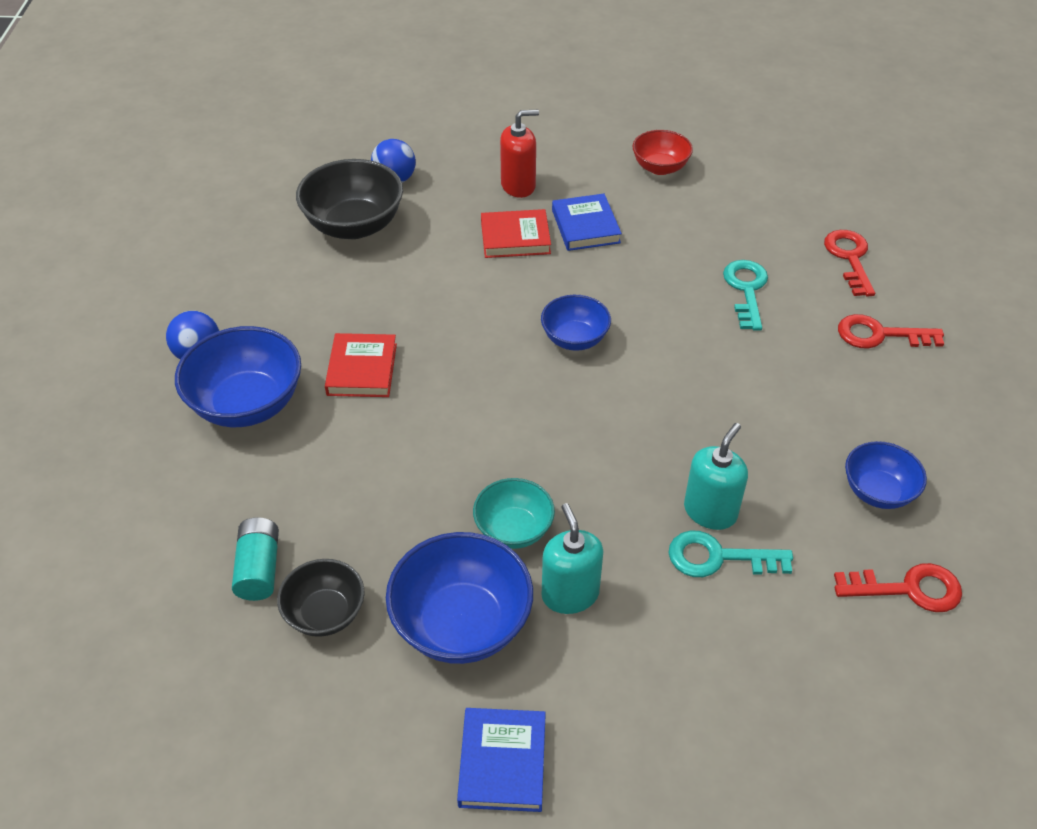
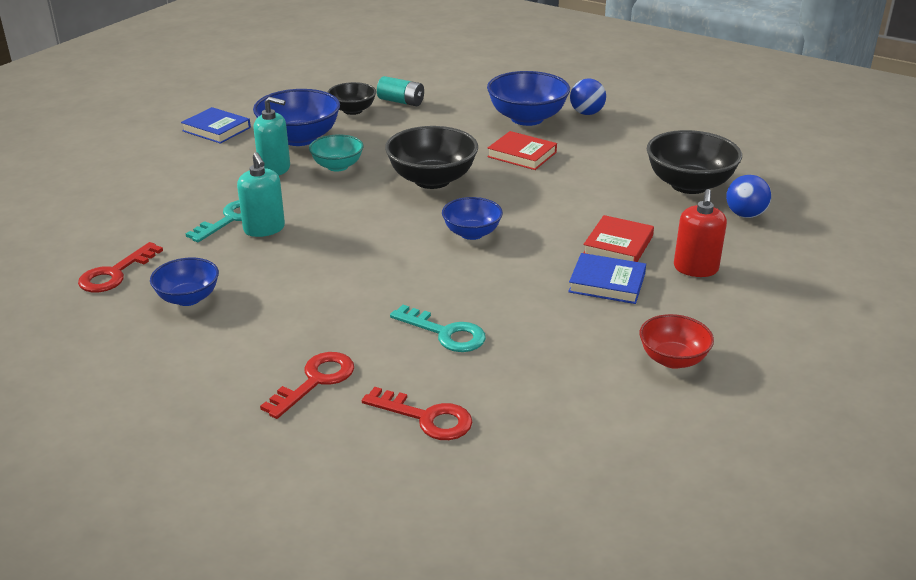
camera: 120 degrees right, 15 degrees down
none -> black bowl [385,126,478,189]

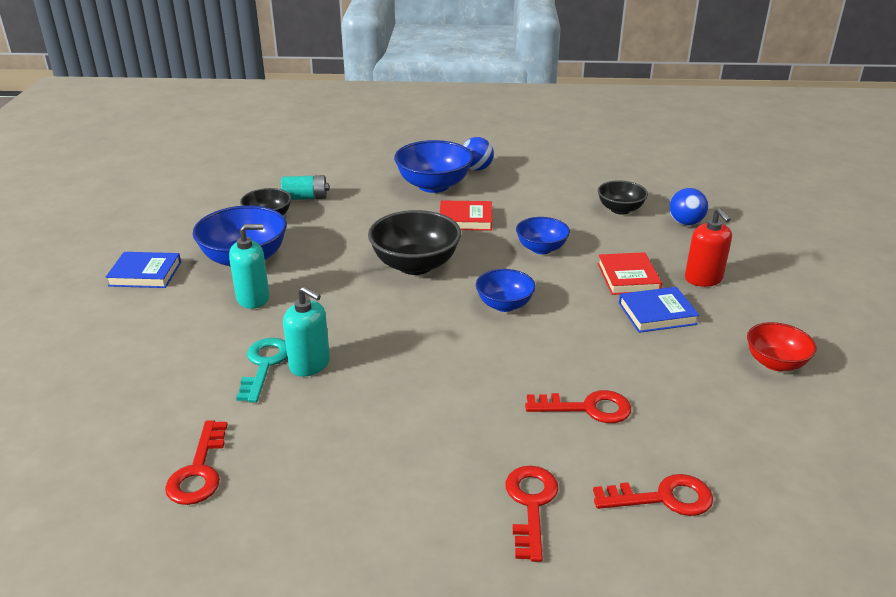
camera: 30 degrees left, 0 degrees up
blue bowl [150,257,219,306] -> blue bowl moved to [516,217,570,254]
turquoise bowl [309,134,364,172] -> none
turquoise key [390,305,486,352] -> red key [525,390,631,423]
black bowl [647,130,742,194] -> black bowl [598,180,648,215], size x0.60

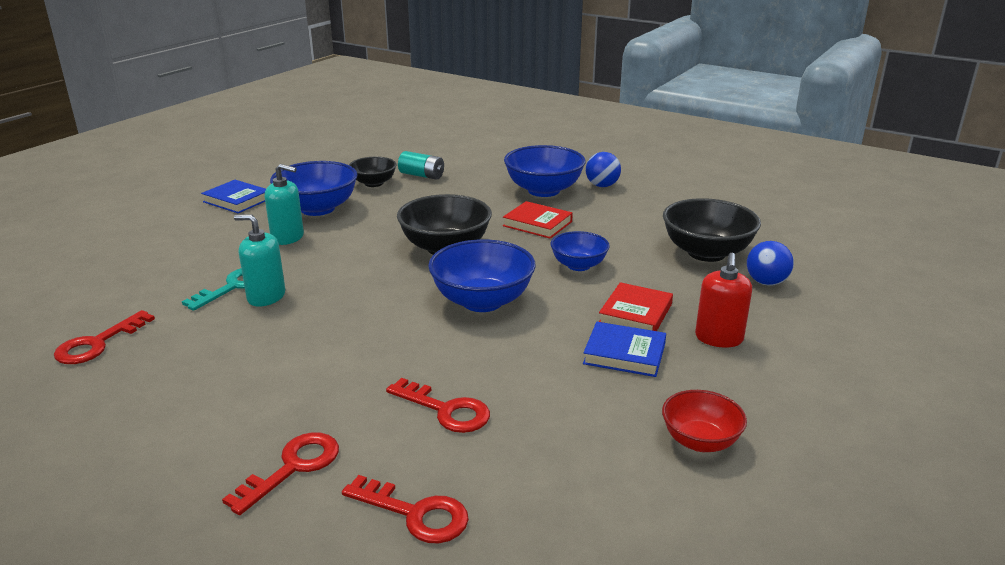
camera: 30 degrees right, 5 degrees down
turquoise soap dispenser [283,286,330,377] -> turquoise soap dispenser turned 135 degrees clockwise [234,214,285,307]
blue bowl [476,269,536,312] -> blue bowl [428,239,536,312], size x1.66
black bowl [598,180,648,215] -> black bowl [663,198,761,262], size x1.66

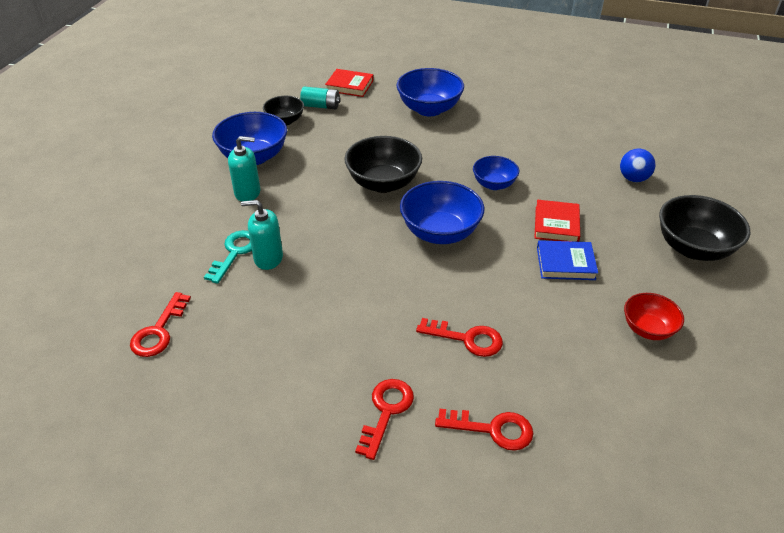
camera: 15 degrees left, 15 degrees up
blue book [201,180,266,213] -> none
red book [503,201,573,239] -> red book moved to [325,69,373,97]
blue ball [586,152,621,187] -> none
black bowl [663,198,761,262] -> black bowl moved to [659,195,750,261]
red soap dispenser [695,253,752,348] -> none

